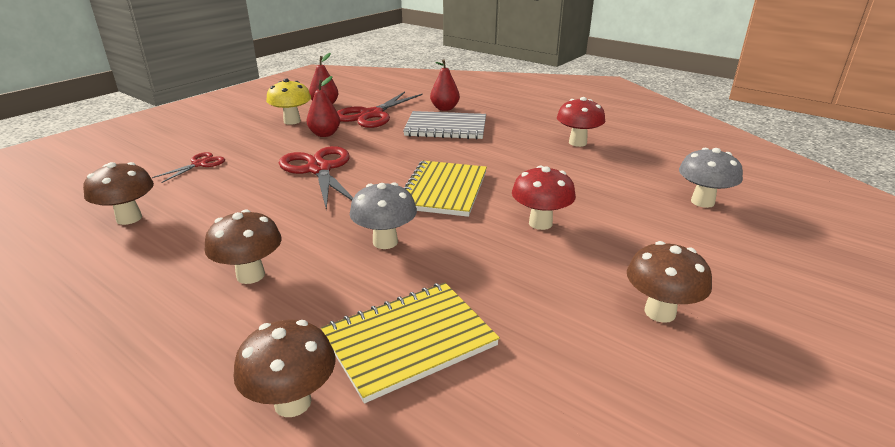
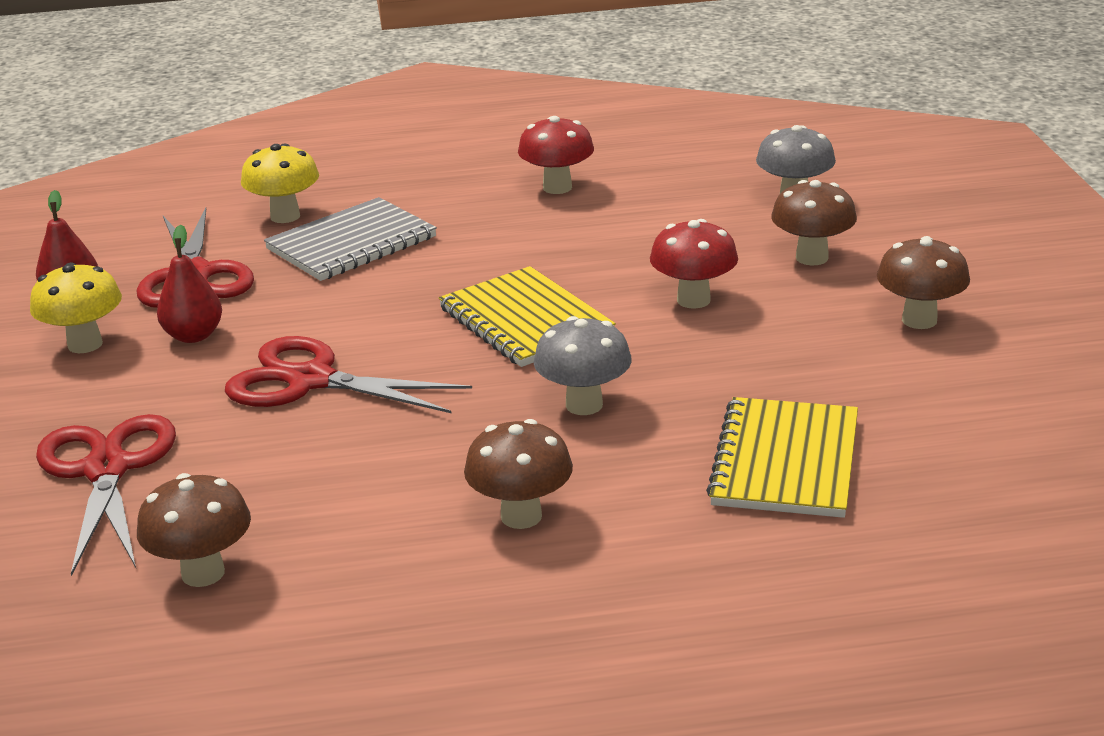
camera: 45 degrees left, 0 degrees up
red scissors [152,152,225,183] -> red scissors [36,414,176,576], size x1.92
brown mushroom [233,319,335,417] -> brown mushroom moved to [771,180,857,265]
red pear [430,59,460,111] -> yellow mushroom [241,144,319,223]

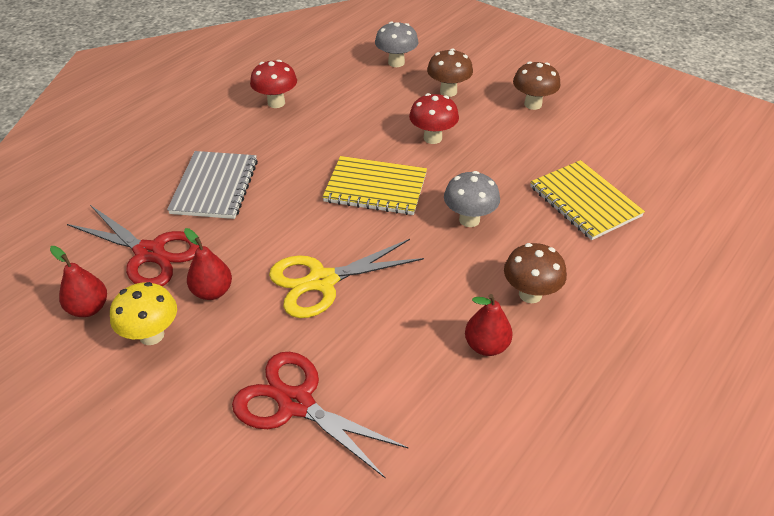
camera: 45 degrees left, 15 degrees up
brown mushroom [137,473,251,587] -> none
red scissors [225,336,472,413] -> yellow scissors [269,239,424,318]
yellow mushroom [241,144,319,223] -> none
none -> red pear [465,294,513,356]

